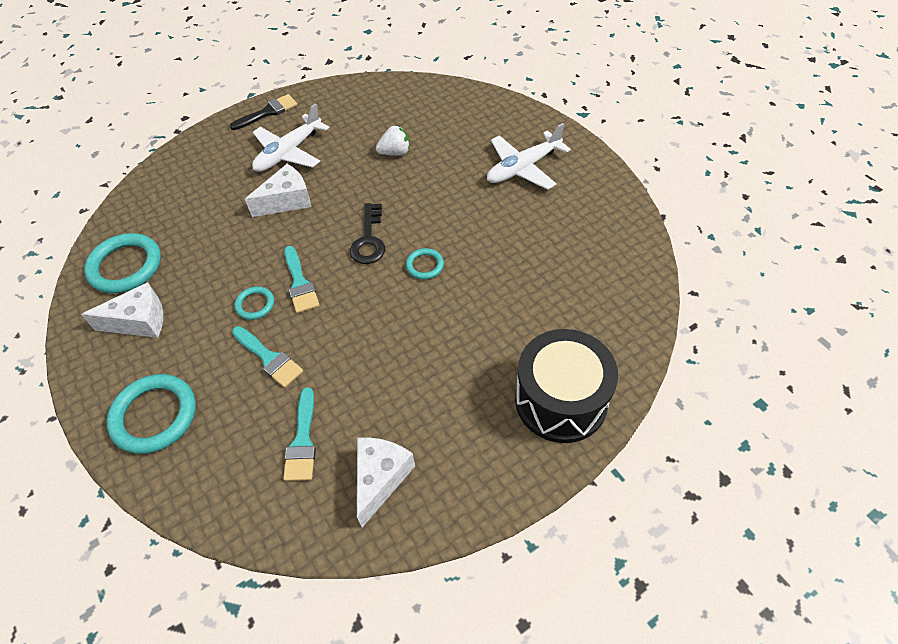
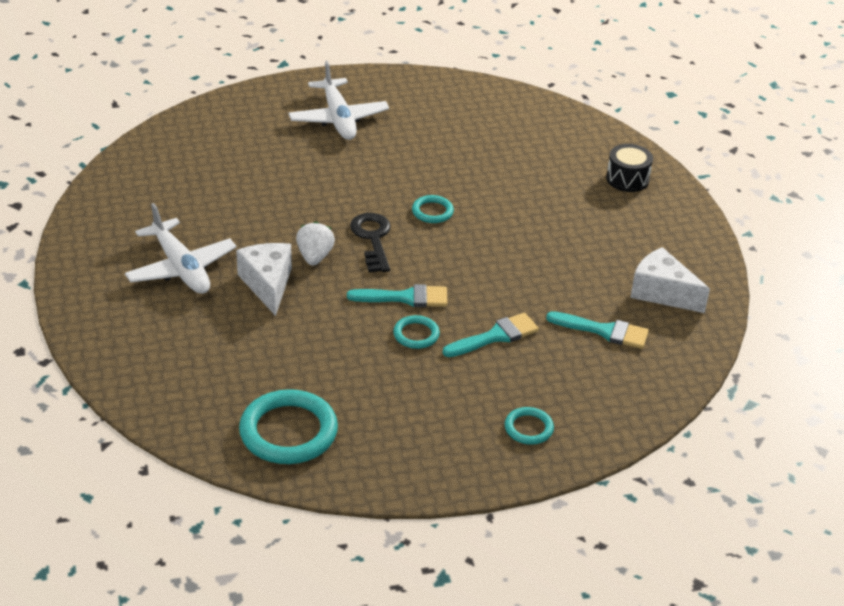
camera: 75 degrees left, 15 degrees down
white cheese [81,282,163,338] -> none
turquoise ring [106,374,196,454] -> turquoise ring [505,407,554,445], size x0.51
black brush [230,94,297,130] -> none
black key [350,203,385,264] -> black key turned 120 degrees counterclockwise [350,213,391,272]
white strawberry [376,125,410,156] -> white strawberry moved to [296,222,335,266]
black drum [515,329,618,443] -> black drum [606,144,653,192], size x0.51

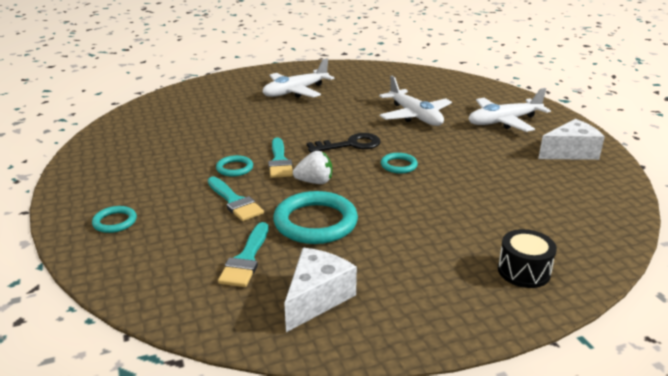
camera: 85 degrees right, 10 degrees down
white cheese [236,243,292,316] -> white cheese moved to [538,119,605,160]
turquoise ring [239,389,338,464] -> turquoise ring moved to [273,191,358,244]
white strawberry [296,222,335,266] -> white strawberry moved to [293,151,332,184]
none -> white plane [379,76,452,126]

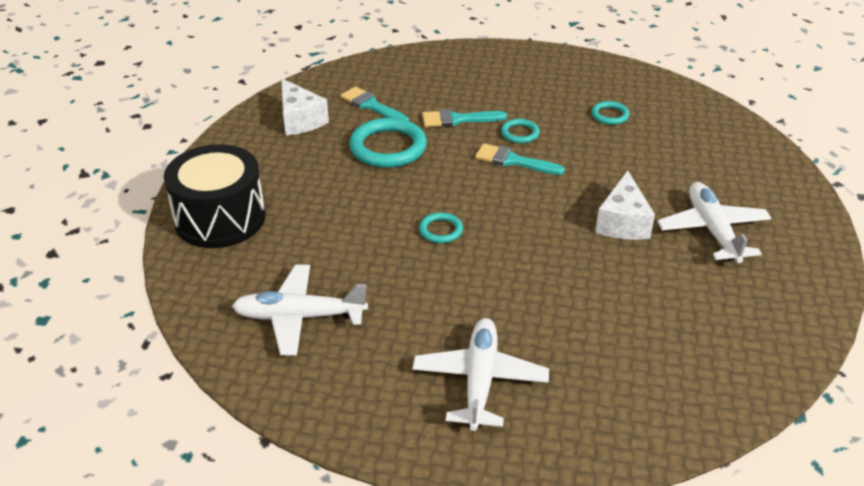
camera: 120 degrees right, 10 degrees up
turquoise ring [92,206,137,233] -> turquoise ring moved to [591,101,630,125]
white strawberry [293,151,332,184] -> none
black key [307,133,381,153] -> none
white plane [379,76,452,126] -> white plane moved to [232,265,368,355]
black drum [498,229,557,288] -> black drum [164,144,265,248], size x1.95
white cheese [538,119,605,160] -> white cheese moved to [595,171,655,240]

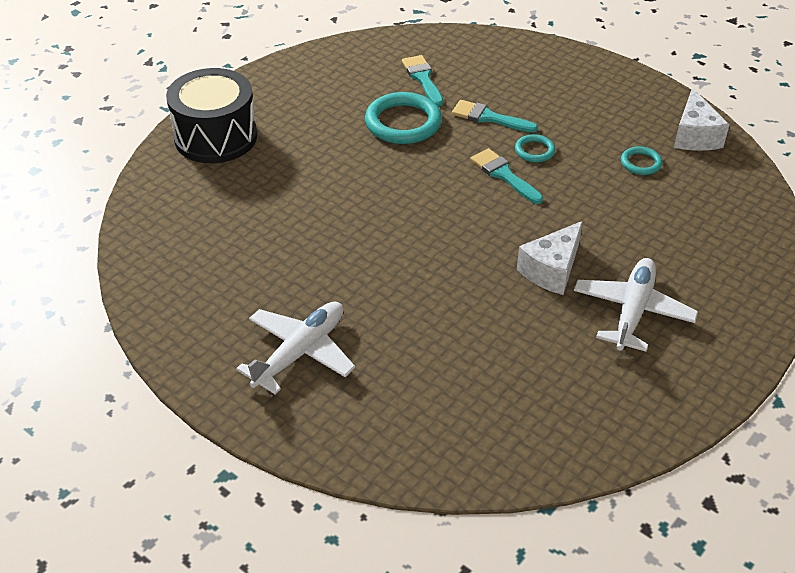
camera: 30 degrees right, 5 degrees up
white plane [232,265,368,355] -> none
white cheese [281,78,329,136] -> white cheese moved to [674,87,729,151]
turquoise ring [419,212,463,243] -> none

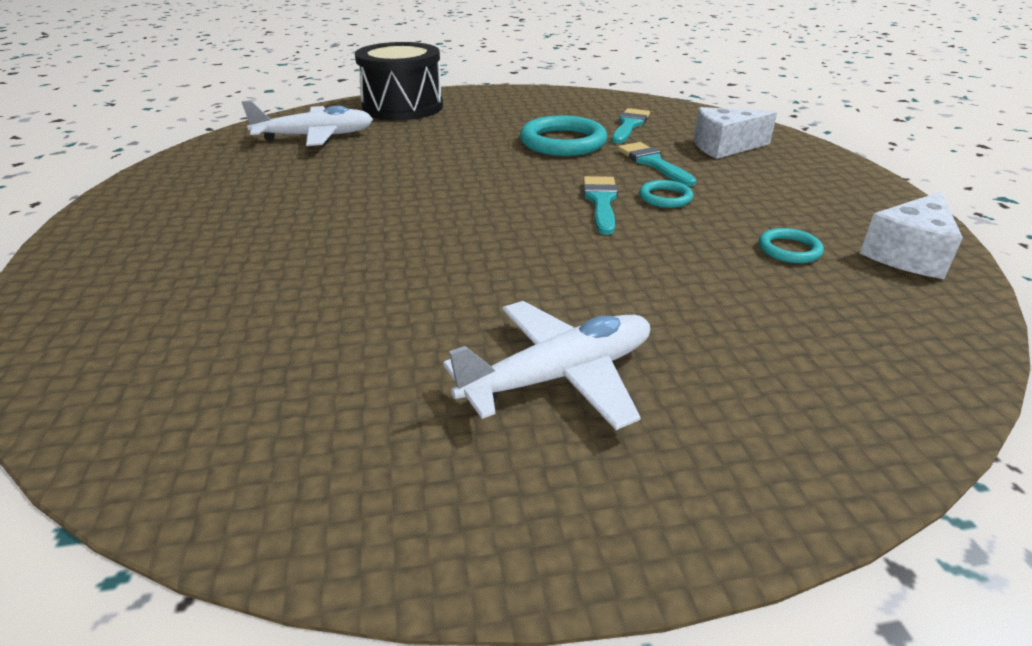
camera: 40 degrees right, 10 degrees down
white plane [236,302,356,394] -> white plane moved to [242,101,373,146]
white cheese [517,221,583,295] -> white cheese moved to [694,107,777,159]

